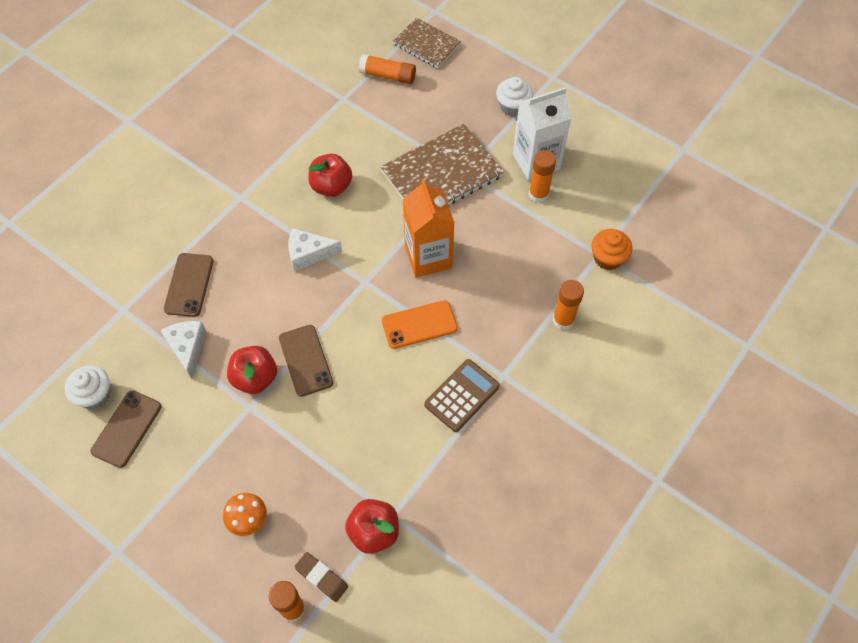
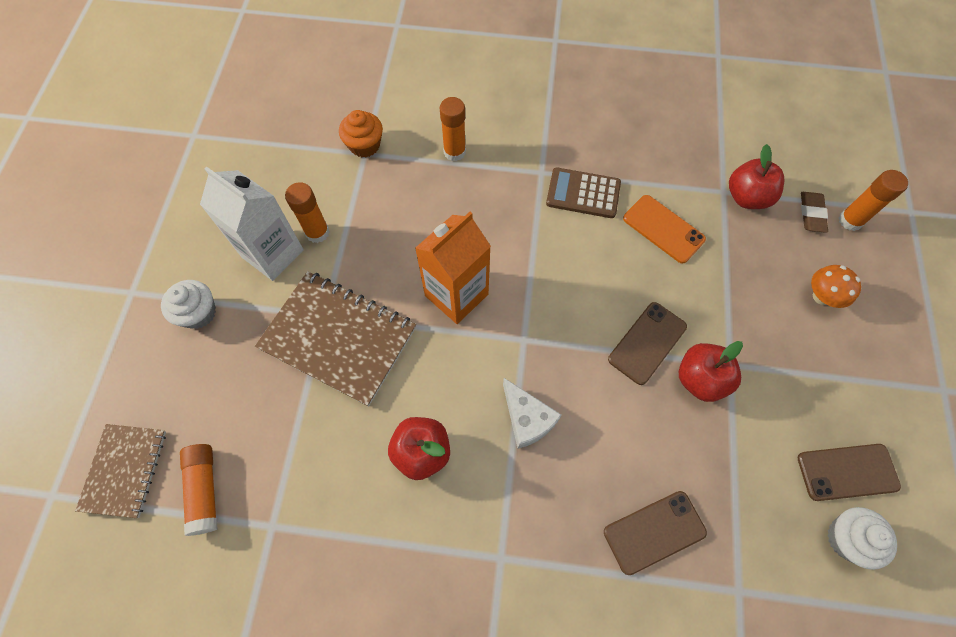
camera: 120 degrees left, 5 degrees up
white cheese [160,321,206,379] -> none
orange phone [382,300,458,349] -> orange phone moved to [623,195,706,263]

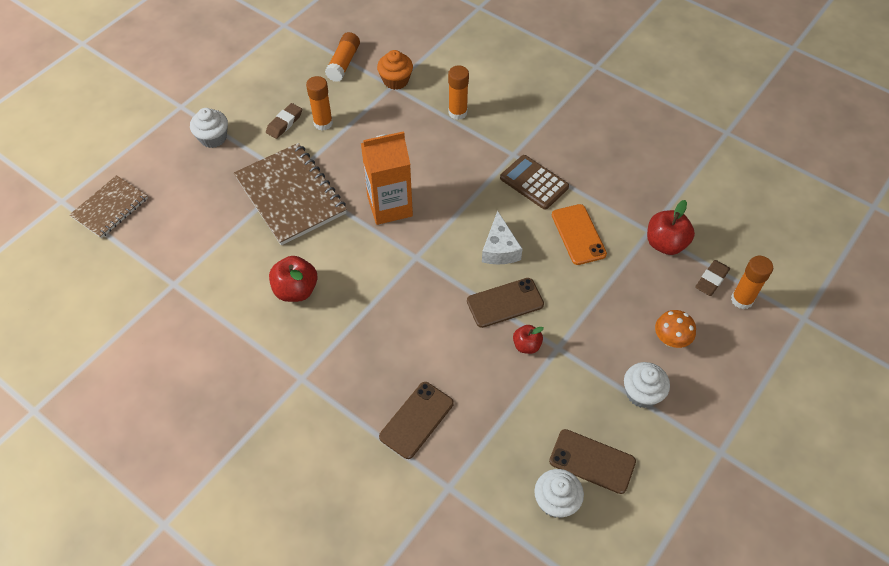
camera: 30 degrees right, 10 degrees down
orange glue stick [180,444,217,536] -> orange glue stick moved to [325,32,360,82]
white carton [200,167,304,281] -> brown eraser [266,103,302,139]
white cheese [503,378,562,449] -> white cheese moved to [482,211,522,264]
brown phone [604,491,707,575] -> brown phone turned 60 degrees counterclockwise [379,382,454,459]
red apple [679,341,743,402] -> red apple [513,325,544,354], size x0.61
none -> white cupcake [624,362,670,408]

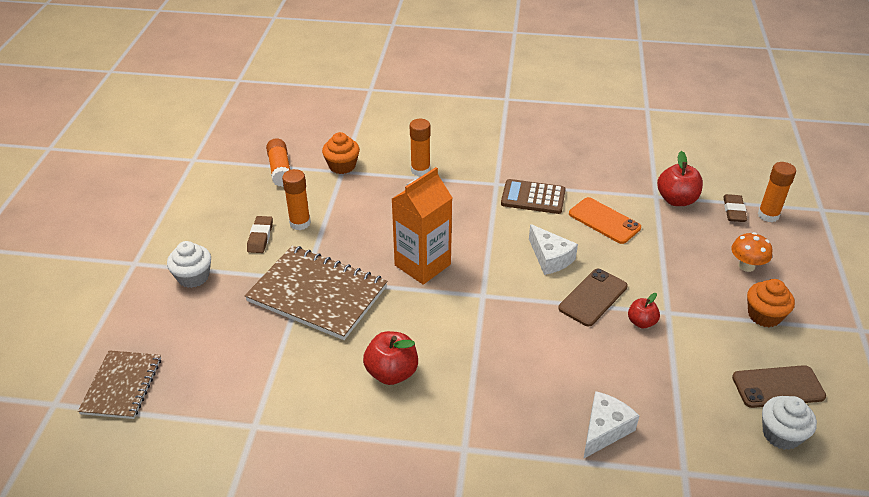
camera: 30 degrees left, 15 degrees down
brown phone [379,382,454,459] -> white cheese [583,391,639,459]
white cupcake [624,362,670,408] -> orange cupcake [747,279,795,327]

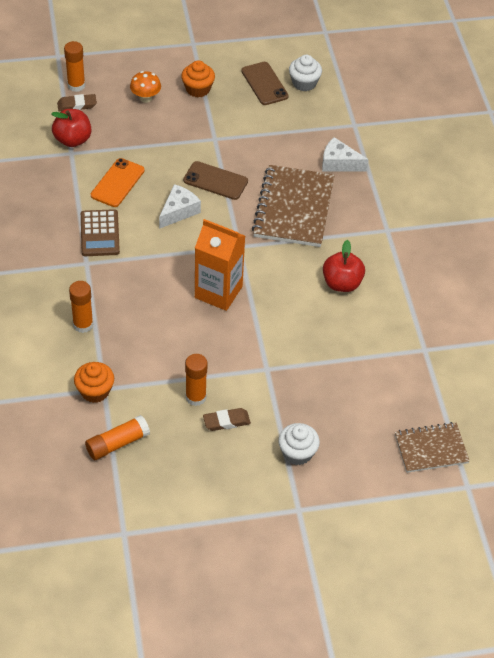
camera: 110 degrees left, 10 degrees up
brown notebook [245,245,387,340] -> brown notebook moved to [252,165,335,247]
red apple [628,293,660,328] -> none

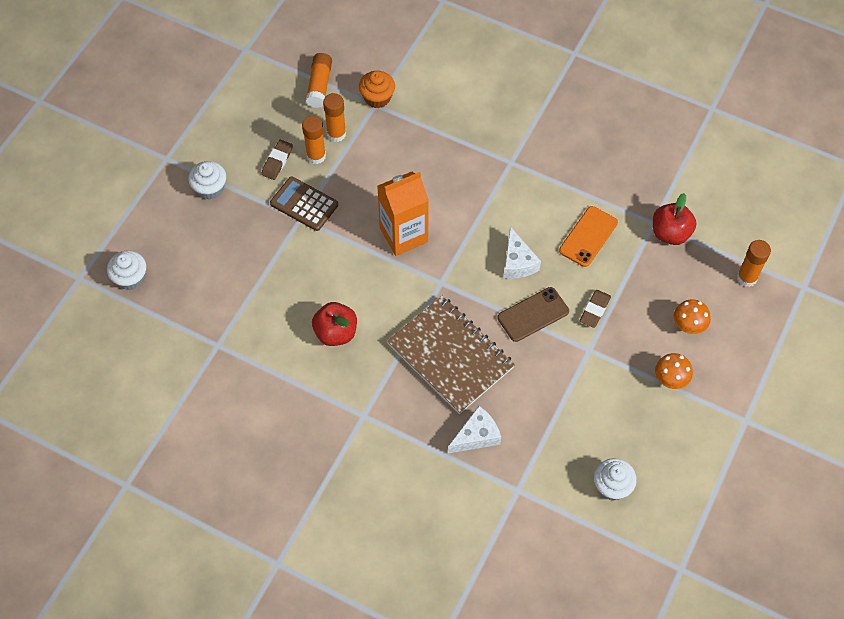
camera: 130 degrees right, 10 degrees up
brown eraser [57,94,97,112] -> brown eraser moved to [580,290,611,328]
orange glue stick [69,281,93,333] -> orange glue stick moved to [323,93,346,142]
brown calculator [81,209,120,256] -> brown calculator moved to [270,177,338,231]
orange phone [91,158,145,207] -> orange phone turned 60 degrees clockwise [559,206,618,267]
orange cupcake [181,60,215,98] -> orange mushroom [655,353,693,389]
brown phone [241,62,289,105] -> none
brown notebook [395,422,470,473] -> white cupcake [107,250,146,290]

